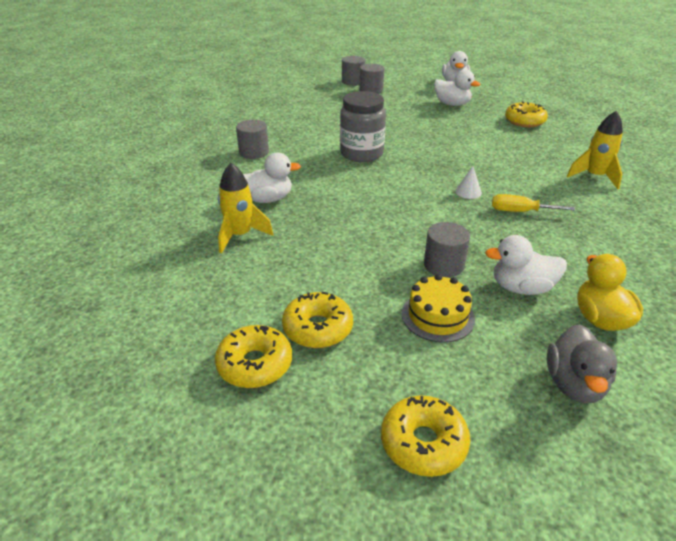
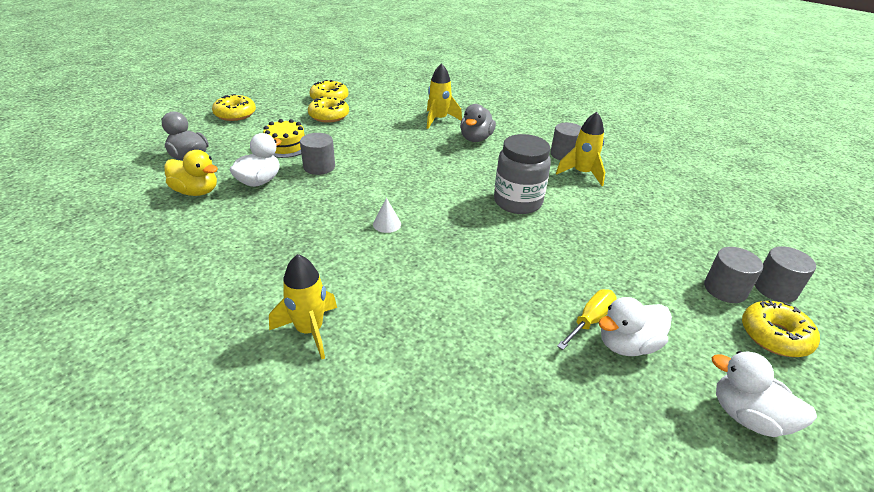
camera: 120 degrees right, 0 degrees up
white duck [243,152,301,203] -> grey duck [460,104,496,142]
yellow screwdriver [492,194,575,212] -> yellow screwdriver moved to [557,289,617,350]
yellow donut [505,101,548,127] -> yellow donut moved to [742,300,820,357]
none -> yellow rocket [556,112,605,186]

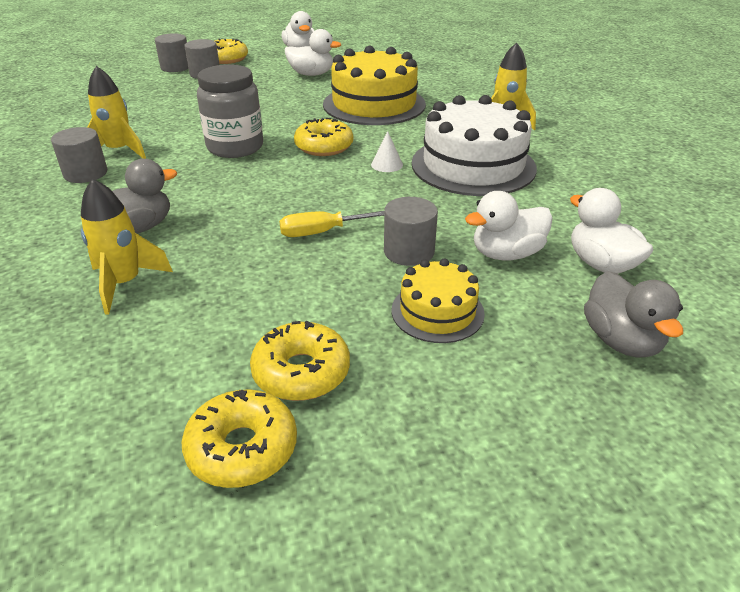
camera: 145 degrees left, 0 degrees up
yellow duck [164,150,218,196] -> white duck [570,188,653,274]
yellow donut [212,94,256,121] -> yellow donut moved to [294,118,353,156]
yellow screwdriver [557,289,617,350] -> yellow screwdriver moved to [279,211,384,237]
none -> yellow cake [323,46,426,125]
none -> white cake [412,95,537,196]

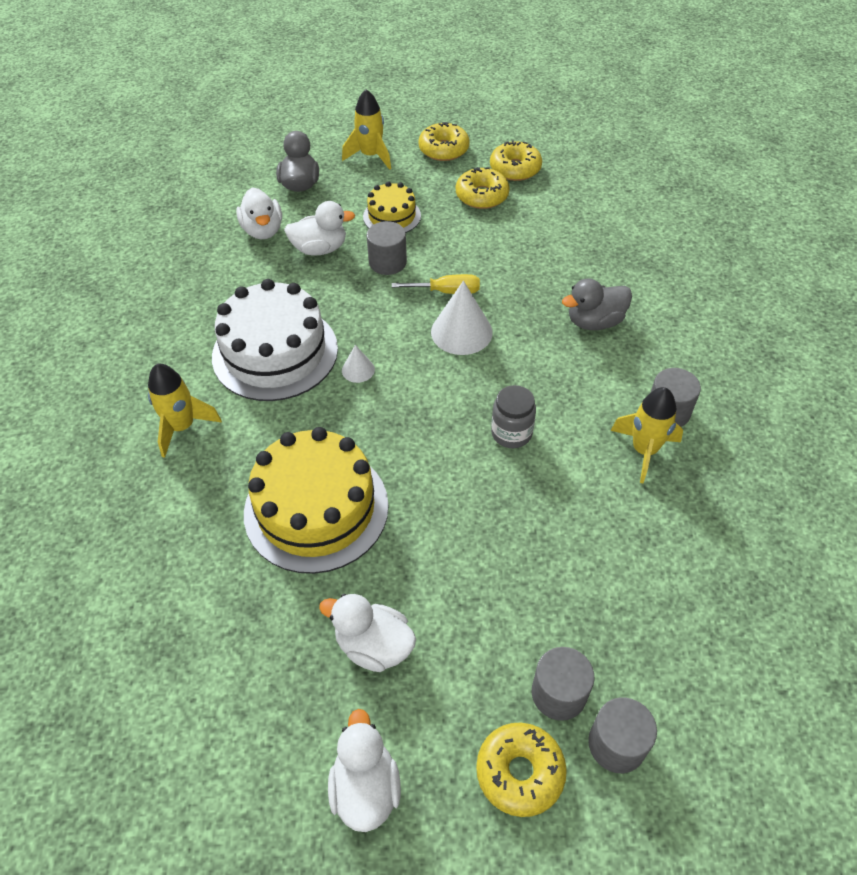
camera: 165 degrees left, 15 degrees up
yellow rocket [81,179,173,314] -> yellow rocket moved to [342,89,391,170]
grey jar [197,64,263,158] -> grey jar [491,385,536,448], size x0.63
yellow donut [294,118,353,156] -> yellow donut moved to [418,122,470,161]
none -> white cone [431,281,493,355]

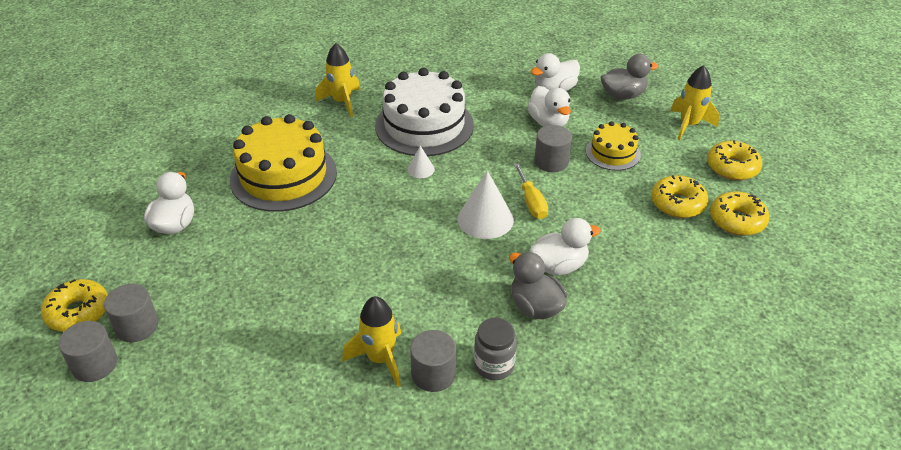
camera: 75 degrees right, 10 degrees down
white duck [328,709,401,832] -> white duck moved to [530,218,601,275]
grey jar [491,385,536,448] -> grey jar moved to [474,318,517,380]

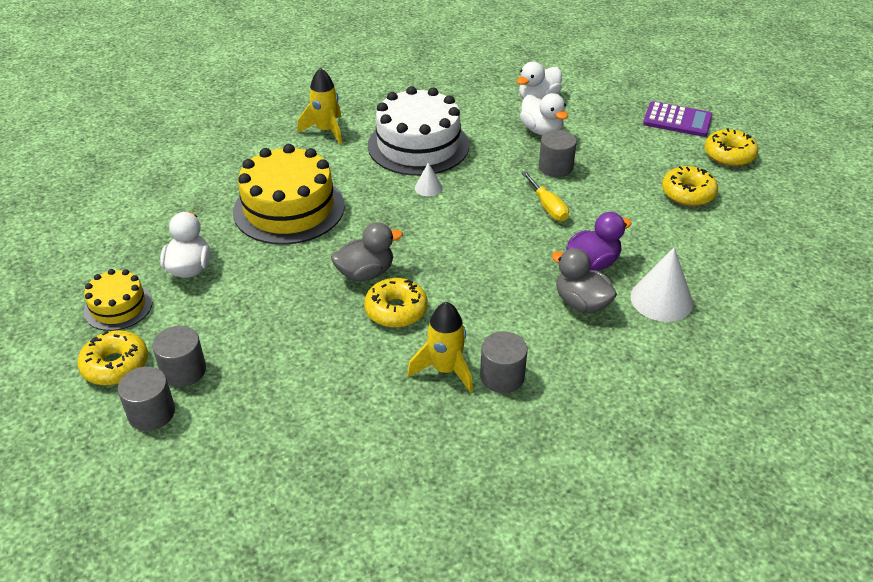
camera: 10 degrees left, 0 degrees up
white cone [458,171,514,239] -> white cone moved to [630,247,693,322]
grey jar [474,318,517,380] -> none
white duck [530,218,601,275] -> purple duck [566,212,632,271]
yellow cake [586,121,641,171] -> yellow cake moved to [84,269,152,331]
grey duck [601,54,658,100] -> grey duck moved to [331,222,403,281]
yellow rocket [670,65,719,141] -> purple calculator [643,101,713,137]
yellow donut [710,192,769,236] -> yellow donut moved to [364,278,427,328]

